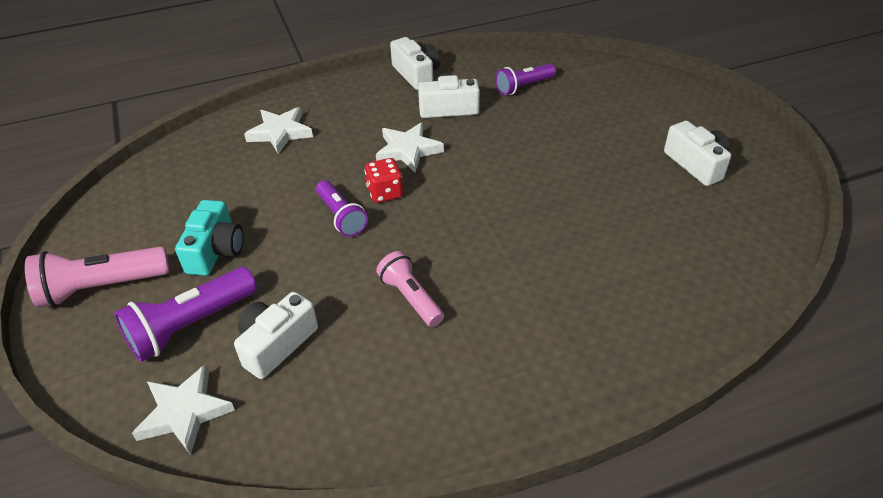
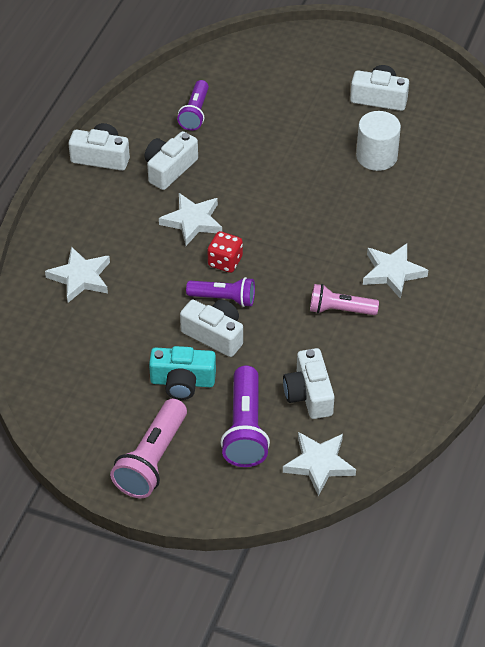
camera: 50 degrees left, 5 degrees up
turquoise camera [175,200,244,276] -> turquoise camera turned 135 degrees clockwise [149,346,216,400]
none -> white camera [180,299,243,357]
none -> white cylinder [356,111,401,171]
none -> white star [363,243,428,299]

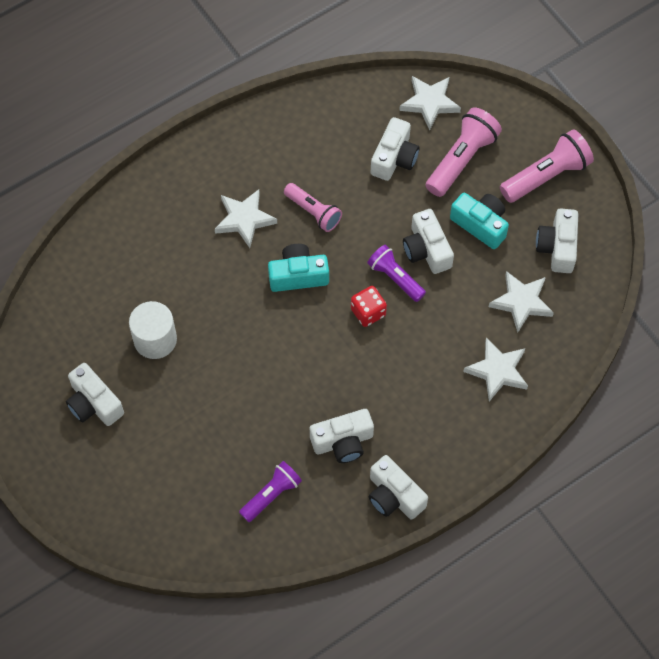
camera: 145 degrees left, 15 degrees up
white star [159,193,222,246] -> white star moved to [489,271,554,333]
purple flashlight [220,365,270,467] -> pink flashlight [426,107,502,197]
none -> turquoise camera [268,244,329,292]
none -> white camera [536,208,578,273]

